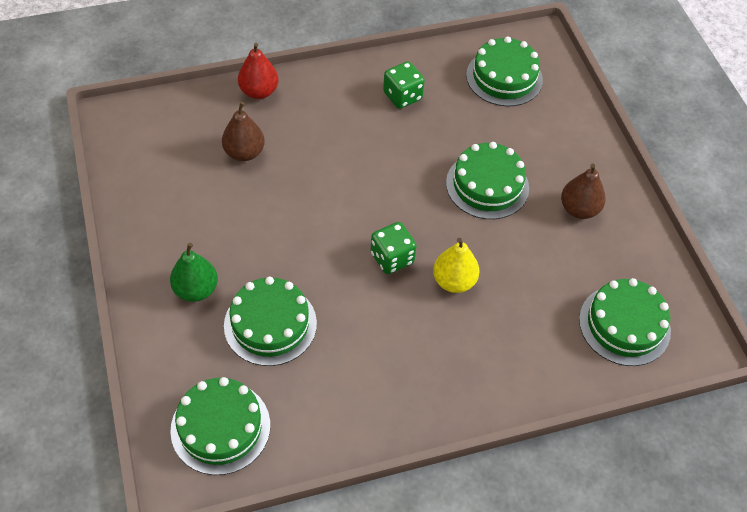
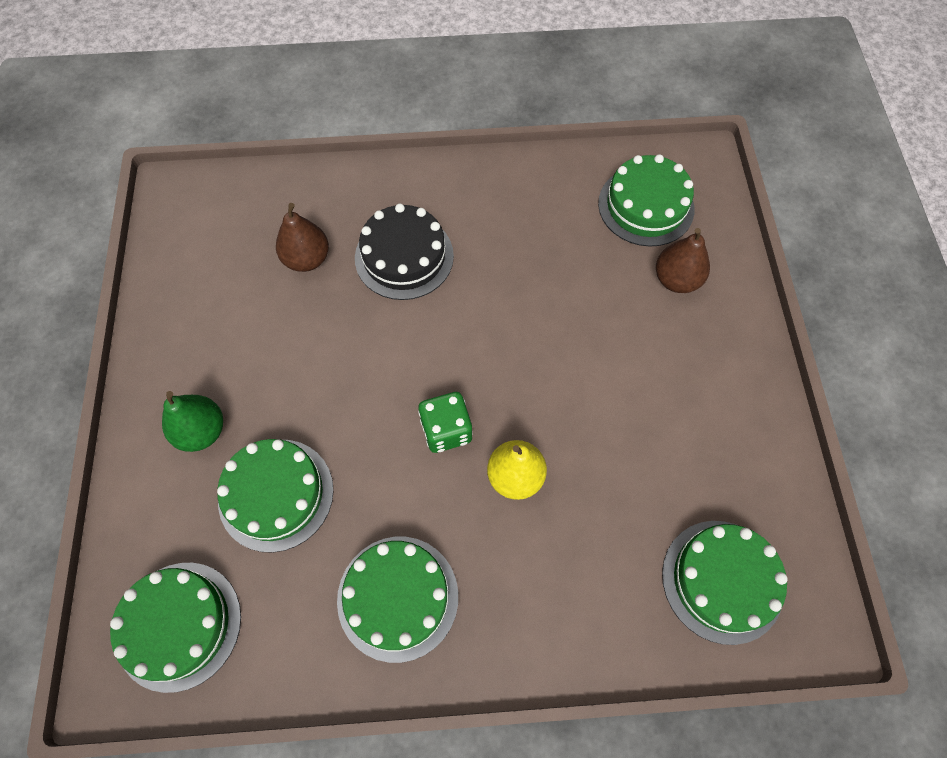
camera: 15 degrees right, 10 degrees up
red pear [238,43,279,99] -> none
green dice [383,61,425,109] -> none
green cake [446,142,529,219] -> green cake moved to [337,537,458,663]
brown pear [561,164,606,219] -> brown pear moved to [656,228,710,293]
none -> black cake [355,203,454,300]

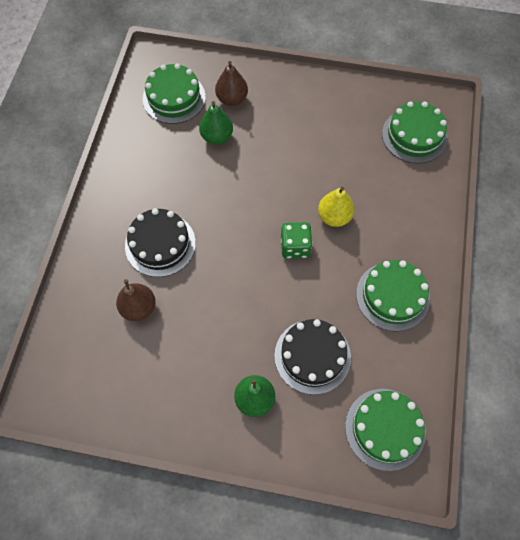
camera: 75 degrees left, 0 degrees up
green cake [217,439,334,553] -> black cake [274,319,351,395]
none -> green pear [199,101,233,145]

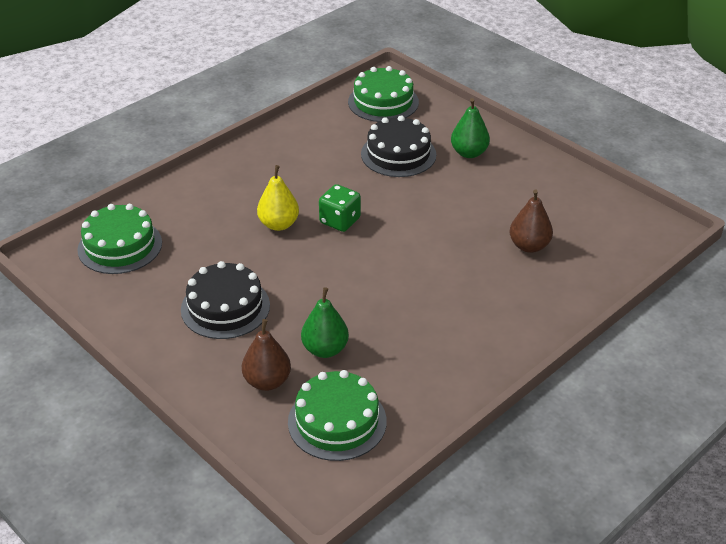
camera: 145 degrees left, 25 degrees down
black cake [125,208,196,277] -> black cake moved to [181,261,270,339]
green cake [356,260,430,331] -> none

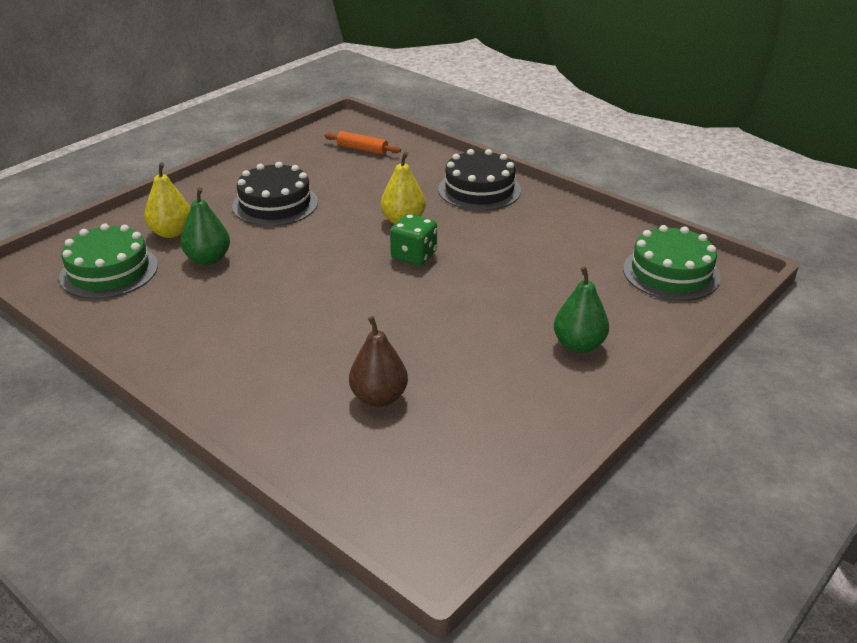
camera: 85 degrees right, 5 degrees down
green cake [77,204,162,274] -> orange rolling pin [324,131,401,155]
brown pear [242,319,291,391] -> yellow pear [144,162,191,238]
black cake [361,115,436,177] -> black cake moved to [438,149,521,211]

